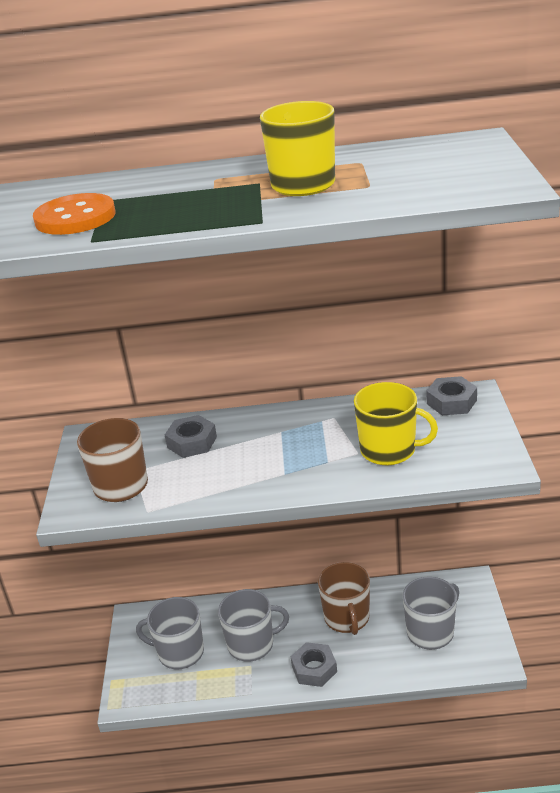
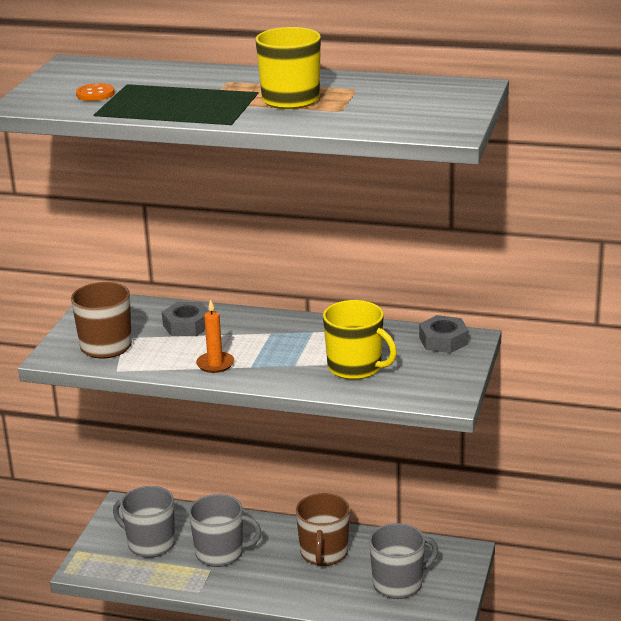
camera: 15 degrees right, 5 degrees down
orange button [33,193,115,235] -> orange button [76,83,115,101], size x0.55
grey nut [291,642,337,687] -> none
none -> orange candle [196,299,234,373]

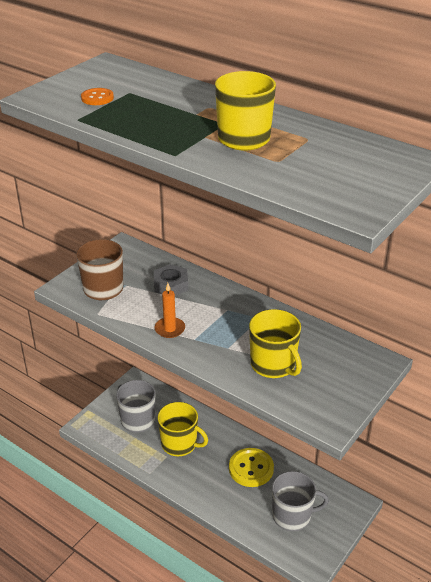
camera: 20 degrees right, 10 degrees up
grey mug [189,494,262,567] -> yellow mug [158,402,208,456]
brown mug [296,493,350,566] -> yellow button [229,448,274,487]
grey nut [419,315,469,353] -> none

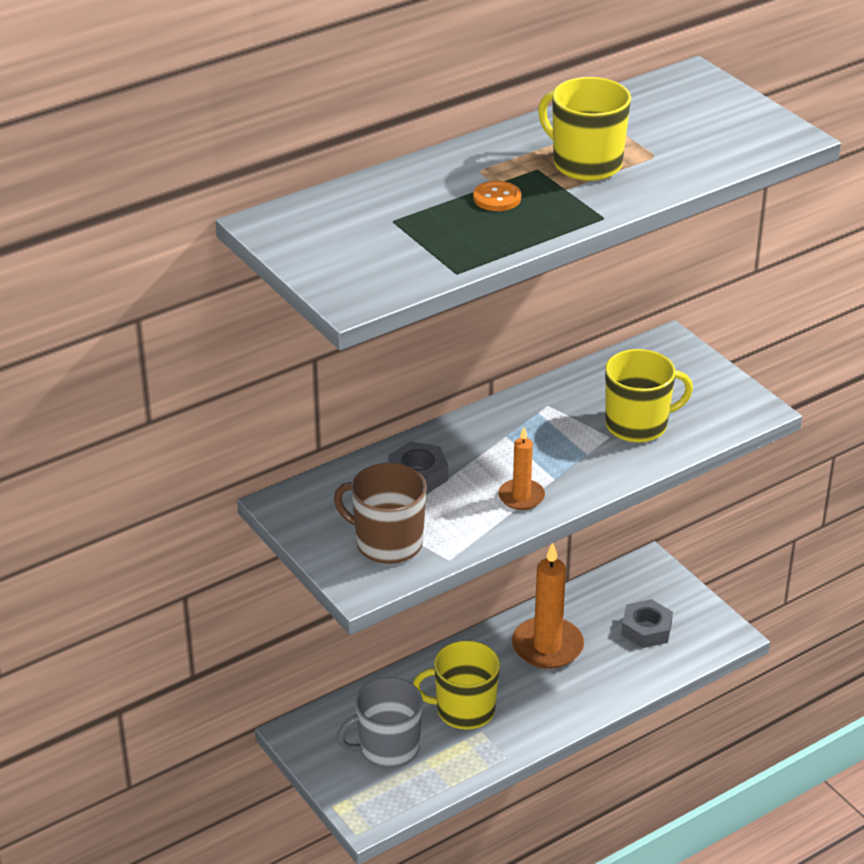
camera: 70 degrees left, 0 degrees up
orange button [81,88,114,105] -> orange button moved to [473,181,521,211]
yellow mug [158,402,208,456] -> yellow mug turned 135 degrees counterclockwise [413,641,500,730]
yellow button [229,448,274,487] -> orange candle [512,543,584,669]
grey mug [272,471,329,531] -> grey nut [621,599,673,648]

